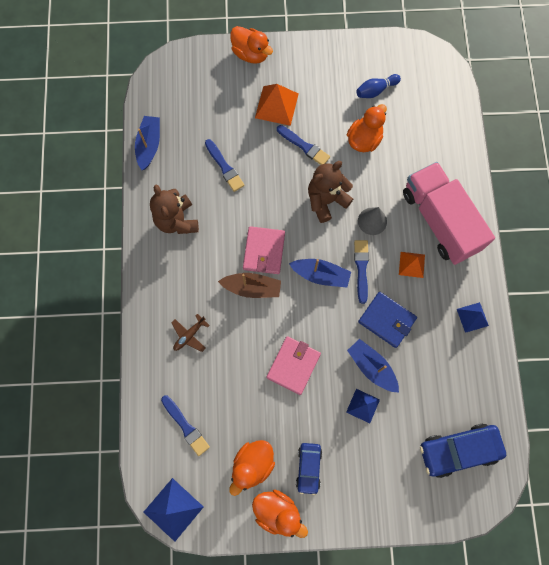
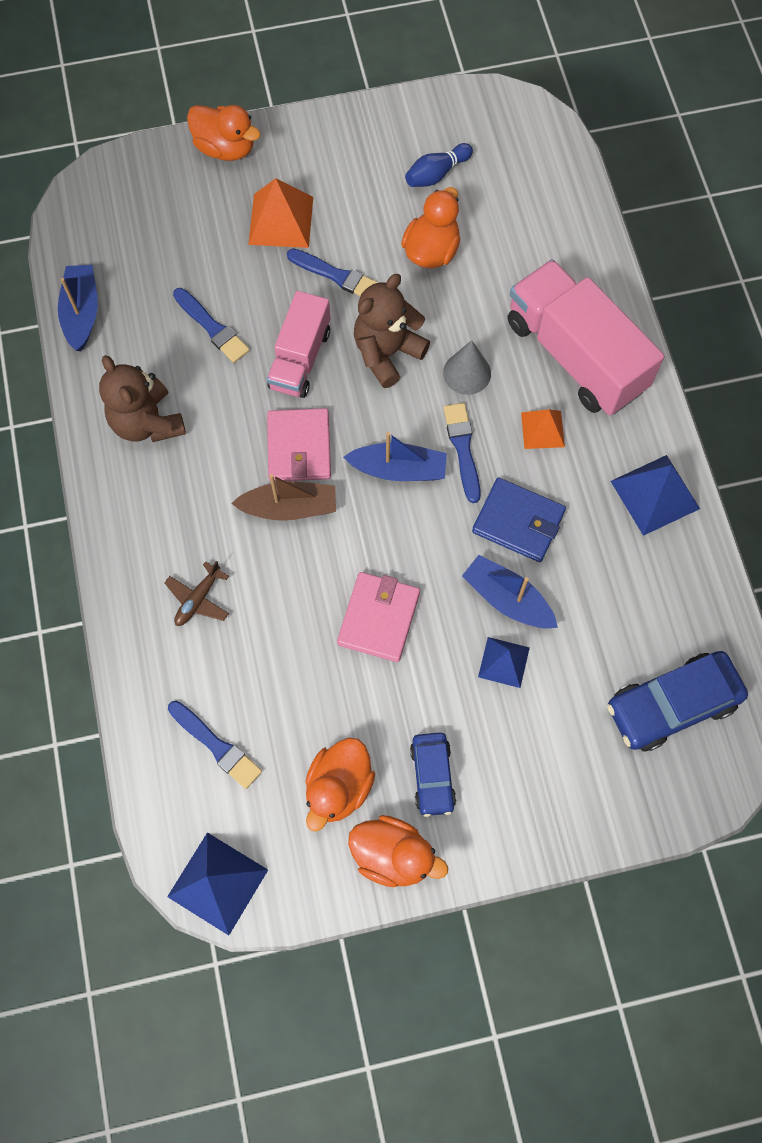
camera: 10 degrees left, 5 degrees down
blue pyramid [457,302,489,333] -> blue pyramid [611,455,700,536], size x1.59
none -> pink truck [267,291,330,398]

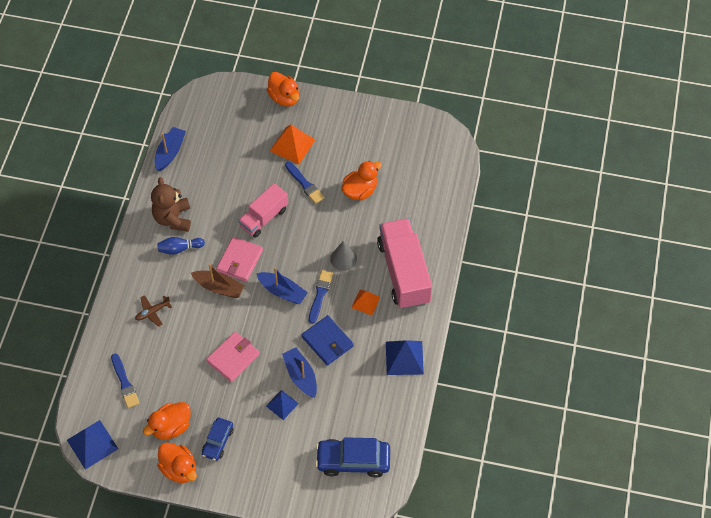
camera: 25 degrees right, 10 degrees down
blue brush [173,288,250,363] -> none
brown teddy bear [354,274,430,388] -> none
blue bowling pin [405,143,473,187] -> blue bowling pin moved to [157,237,205,255]

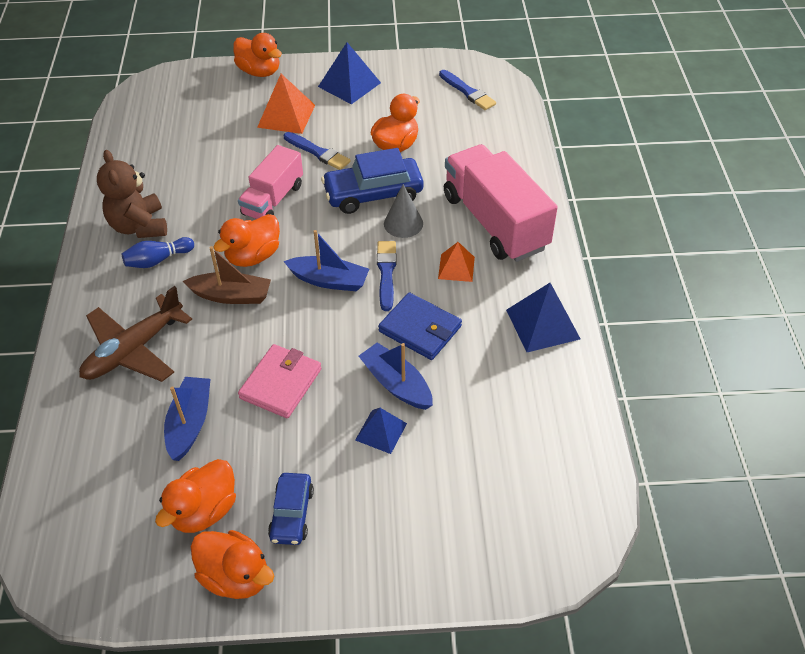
camera: 15 degrees left, 10 degrees down
blue pyramid [67,420,118,469] -> blue pyramid moved to [318,43,381,104]
blue brush [111,354,140,408] -> blue brush moved to [439,70,496,110]
brown plane [135,295,172,327] -> brown plane [79,286,192,382], size x1.95
blue boat [155,127,186,171] -> blue boat moved to [164,377,210,461]
pink wallet [216,237,263,282] -> orange duck [213,214,280,267]
blue car [315,437,390,478] -> blue car moved to [321,148,424,214]

